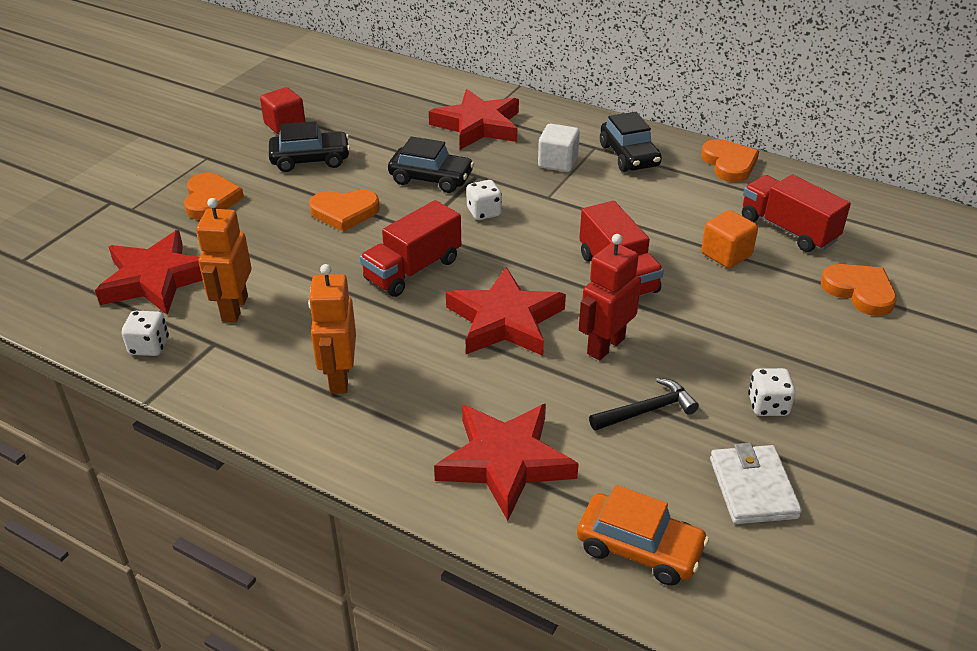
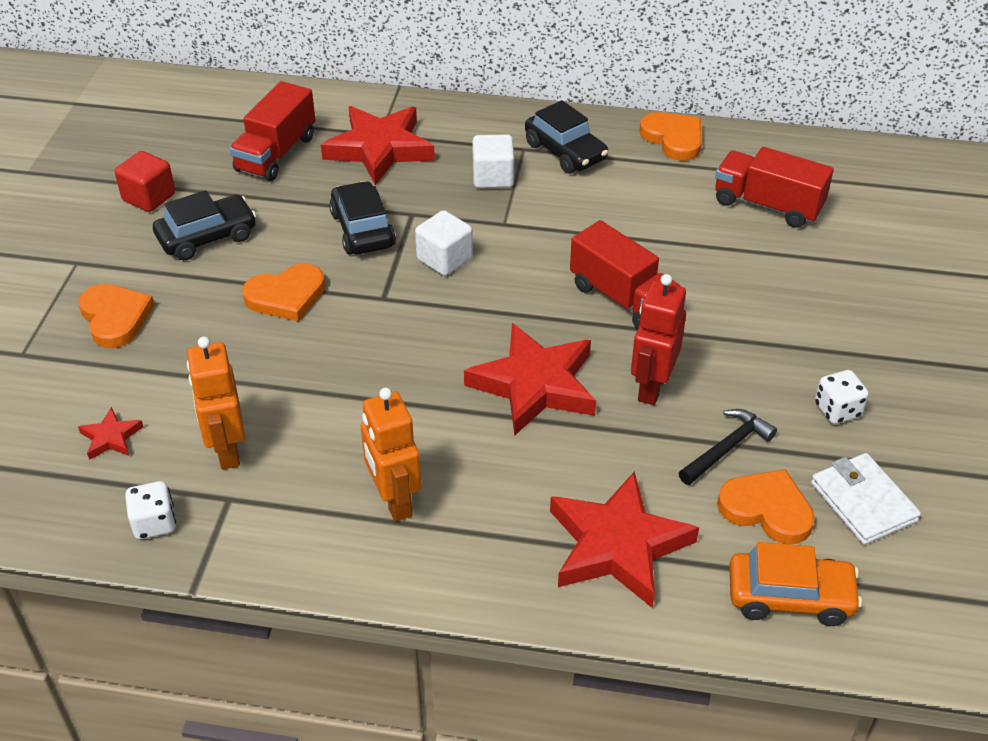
camera: 20 degrees left, 5 degrees up
red star [95,230,203,315] -> red star [78,407,143,460], size x0.45
red truck [360,200,461,297] -> red truck moved to [230,81,315,181]
black car [388,136,474,193] -> black car turned 105 degrees counterclockwise [329,181,396,255]
white dice [466,180,502,220] -> white cube [415,210,473,276]
orange cube [701,210,758,268] -> none
orange heart [821,264,897,316] -> orange heart moved to [717,469,815,544]

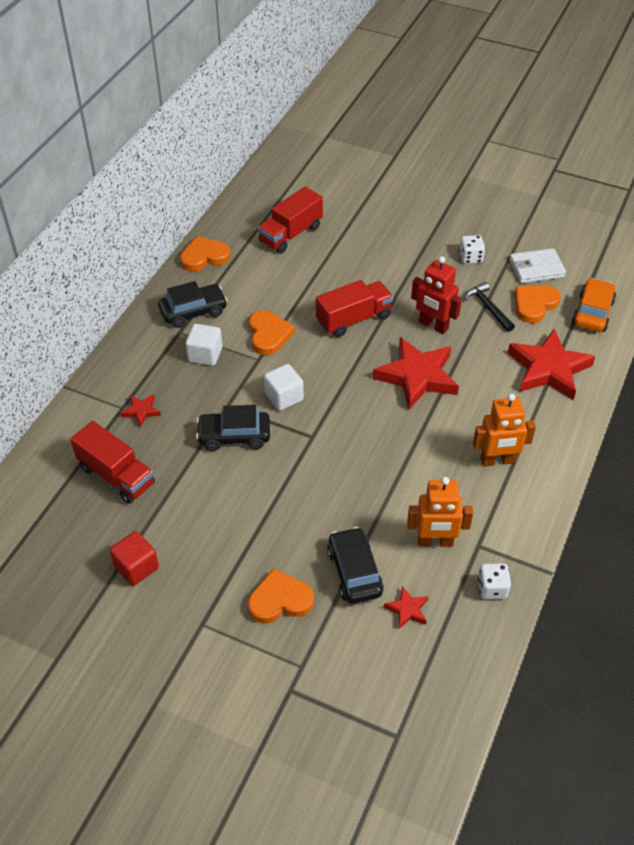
camera: 75 degrees left, 5 degrees up
black car [153,190,256,260] -> black car moved to [327,527,384,604]
orange heart [242,263,325,322] -> orange heart moved to [249,310,295,355]
red star [321,106,435,185] -> red star [121,394,161,427], size x0.45

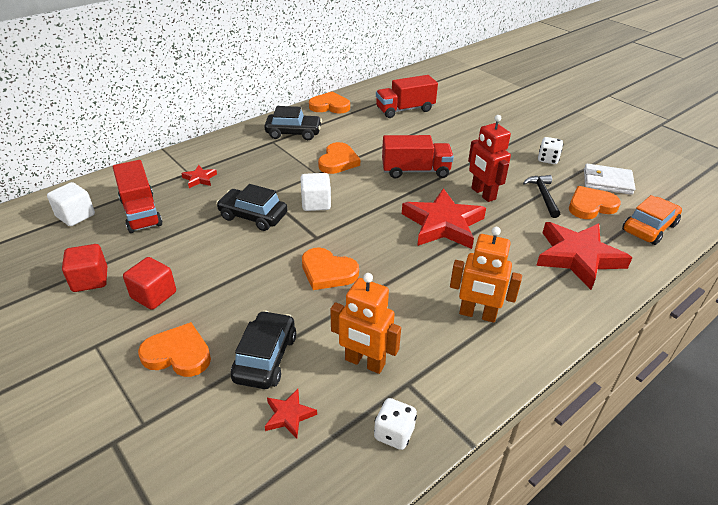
camera: 25 degrees right, 10 degrees down
white cube [185,324,222,366] -> white cube moved to [47,182,95,226]
none -> red cube [123,257,176,310]
none -> orange heart [302,247,359,290]

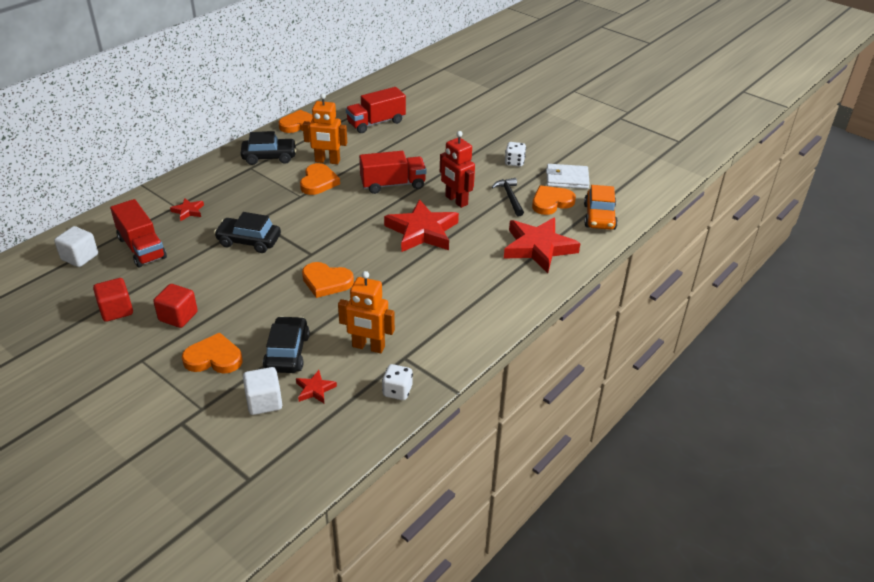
camera: 10 degrees left, 0 degrees up
white cube [300,173,331,211] -> white cube moved to [243,367,282,415]
orange robot [450,227,522,323] -> orange robot moved to [303,93,347,164]
orange car [622,195,682,245] -> orange car turned 150 degrees clockwise [584,185,618,230]

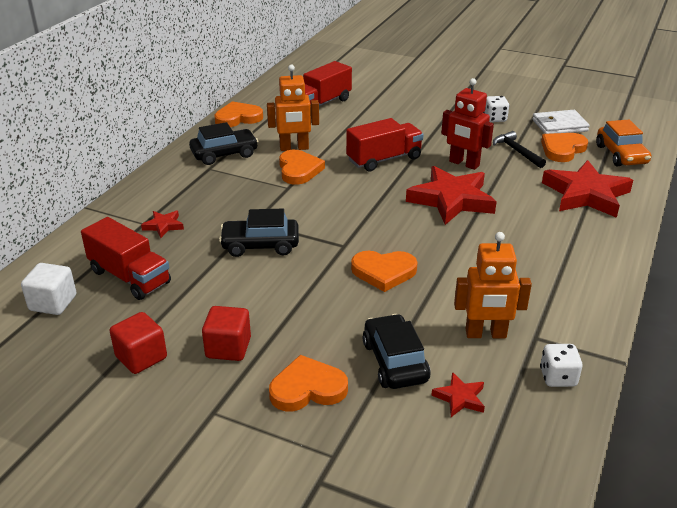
camera: 15 degrees left, 5 degrees down
white cube [243,367,282,415] -> none

